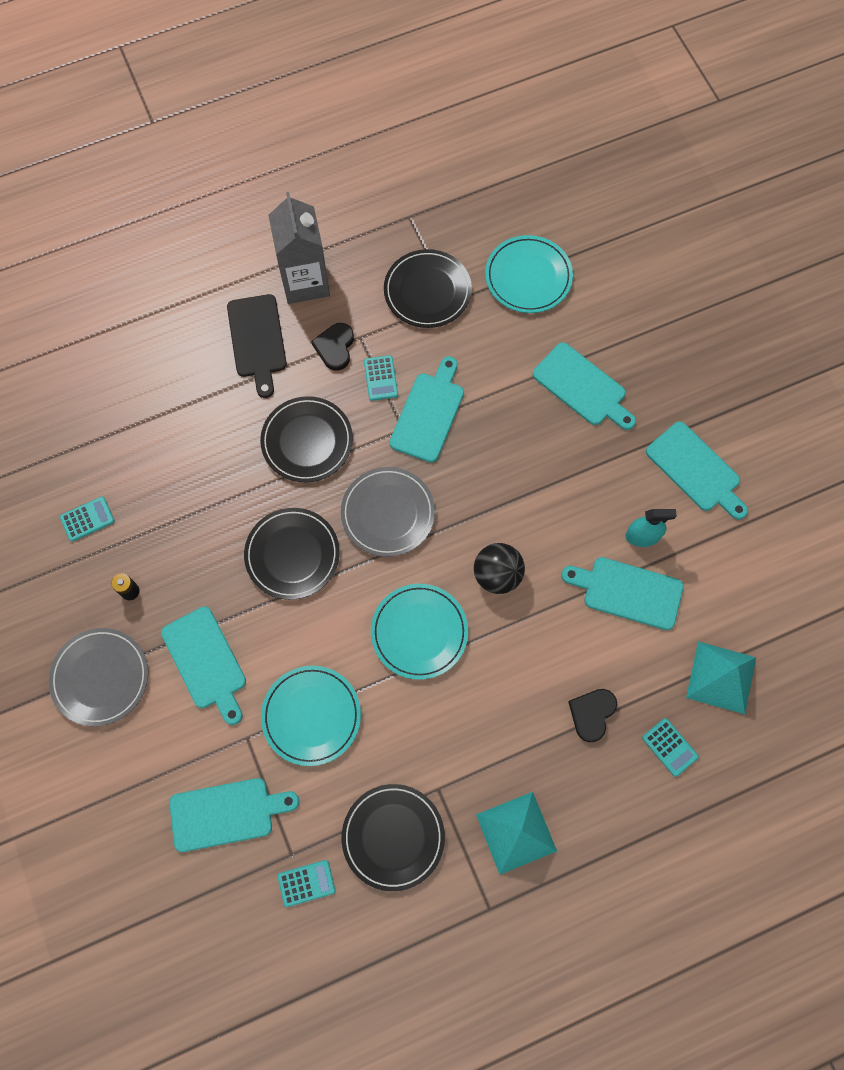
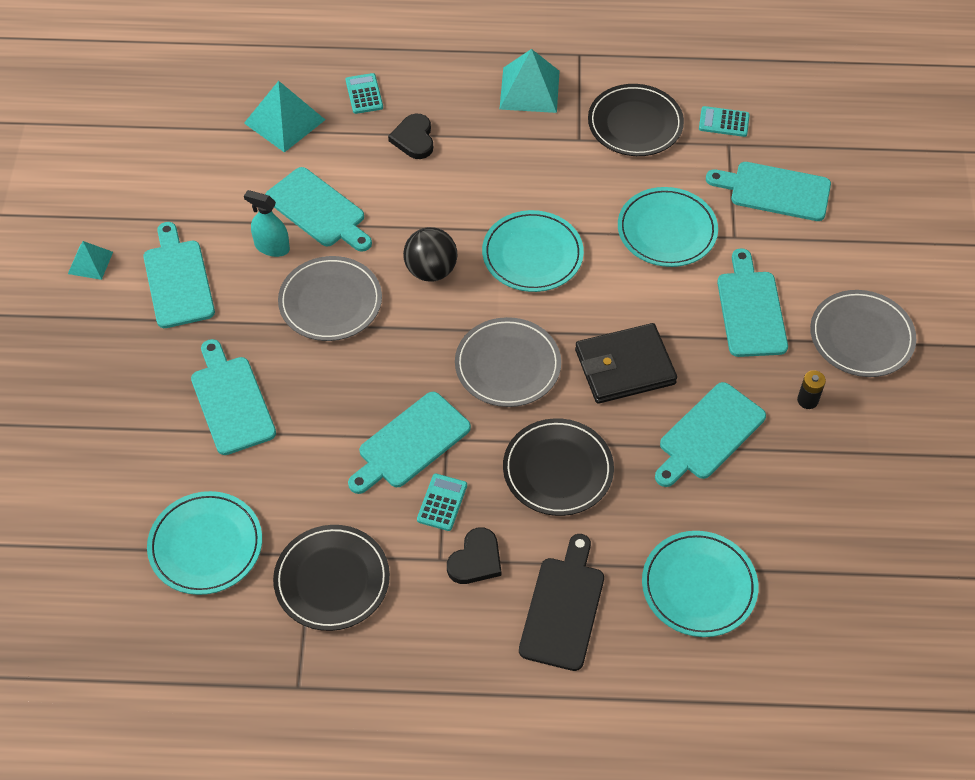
camera: 155 degrees left, 15 degrees down
turquoise calculator [60,497,115,542] -> none
black plate [244,508,340,600] -> black wallet [575,323,677,404]
grey carton [268,192,330,304] -> none
black heart [569,689,617,742] -> black heart turned 120 degrees clockwise [388,114,433,159]
none -> turquoise pyramid [68,241,113,280]
none -> grey plate [278,256,382,341]
none -> turquoise plate [642,531,758,637]
none -> turquoise cutting board [655,382,766,487]

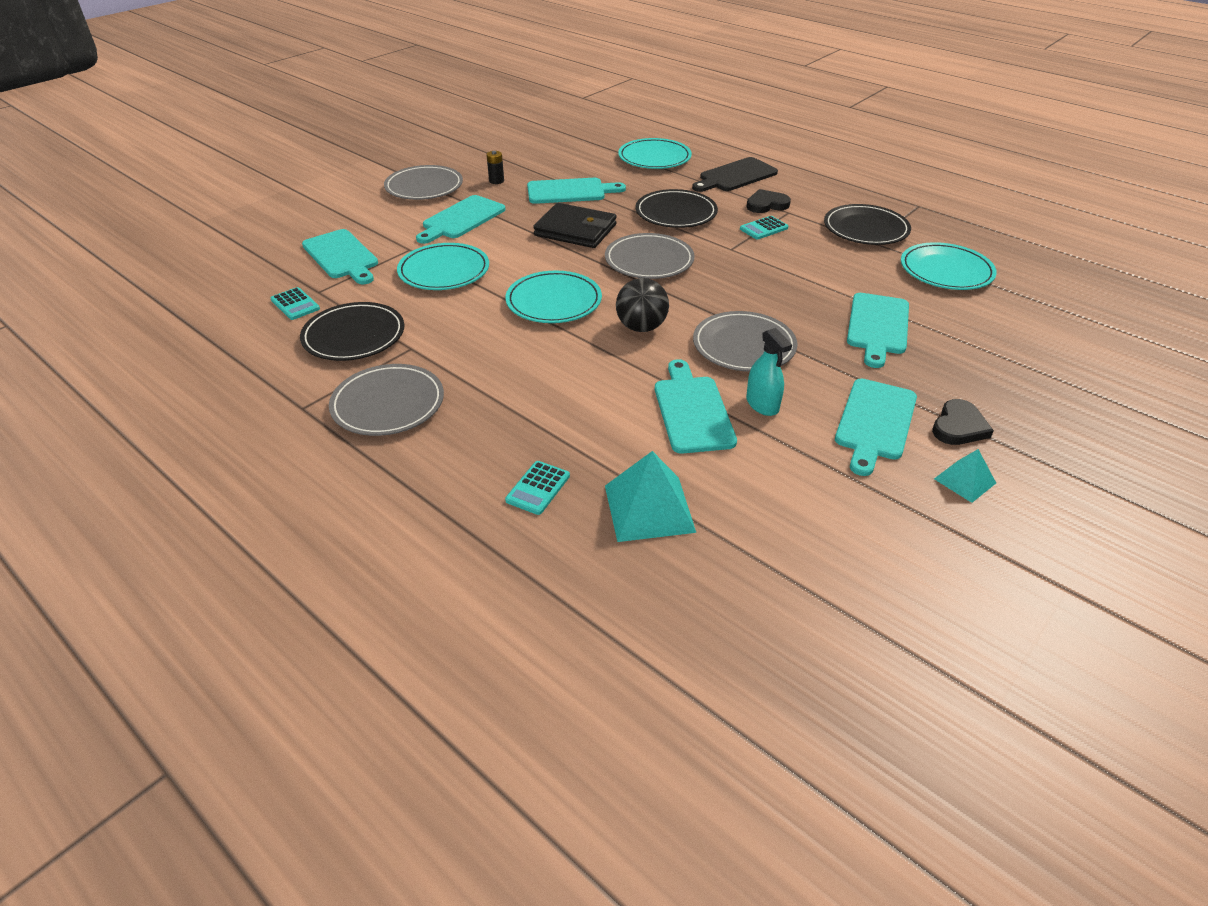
camera: 140 degrees left, 15 degrees down
turquoise cutting board [348,392,471,494] -> none
black heart [388,114,433,159] -> black heart moved to [932,399,994,445]
turquoise pyramid [499,49,560,113] -> grey plate [329,364,444,436]

